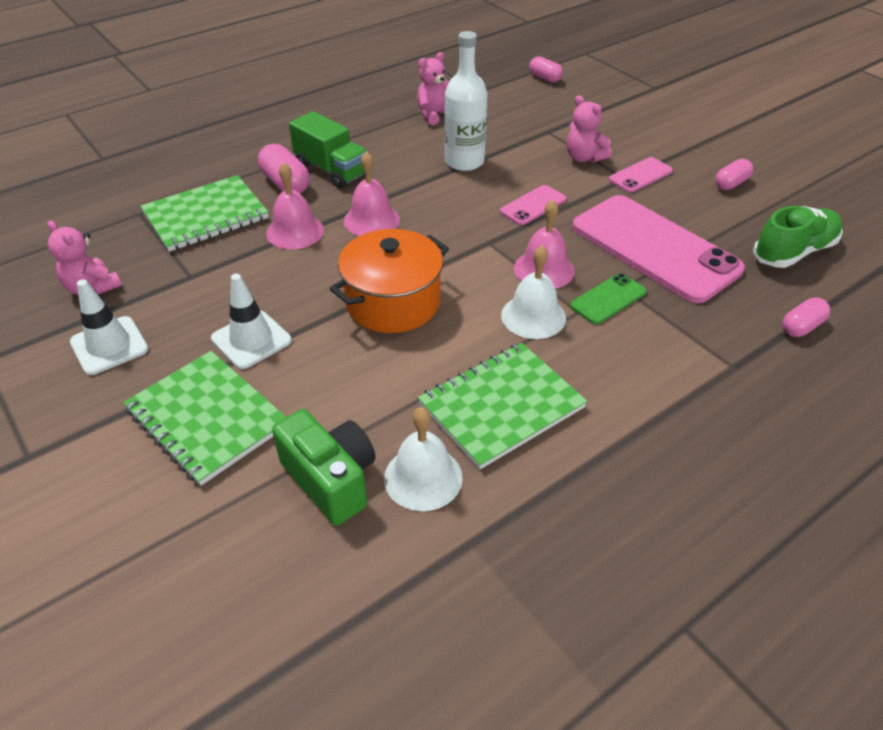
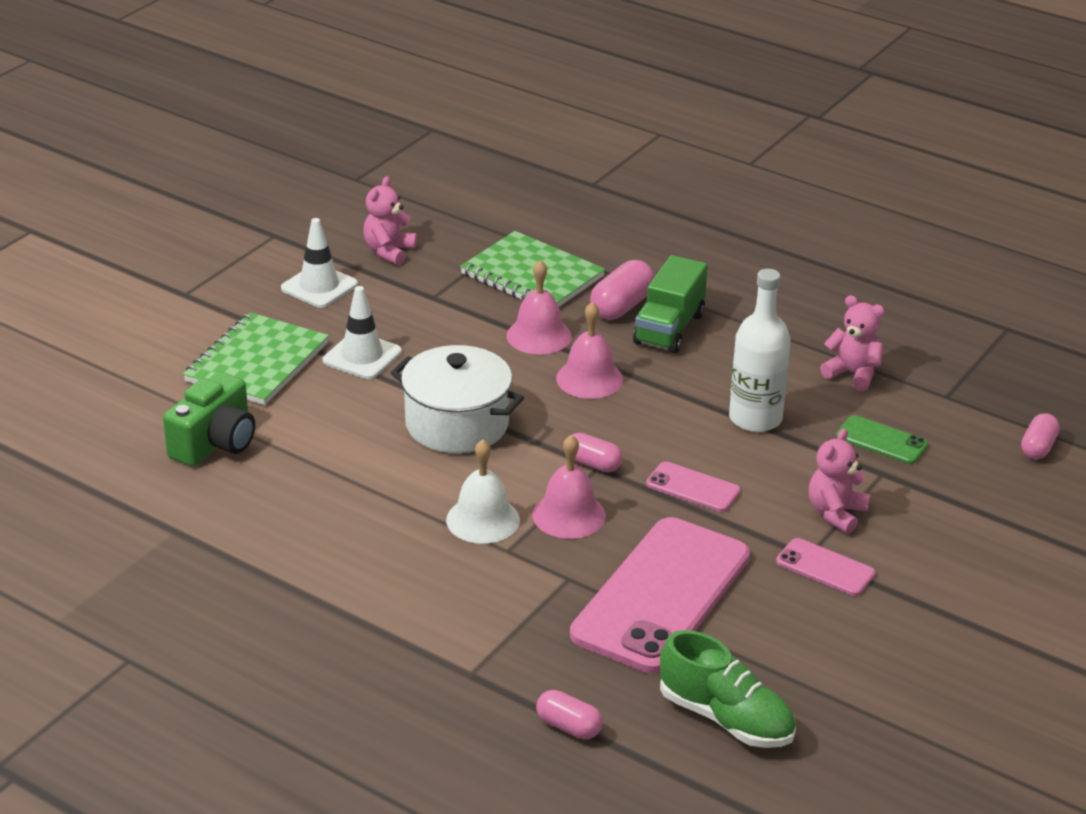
camera: 70 degrees right, 10 degrees down
orange pot [330,229,449,333] -> white pot [391,345,524,453]
white bell [384,407,463,511] -> none
green notebook [418,343,587,469] -> none
green phone [570,273,647,324] -> green phone moved to [836,415,928,464]
pink capsule [715,159,753,190] -> pink capsule moved to [573,433,622,472]

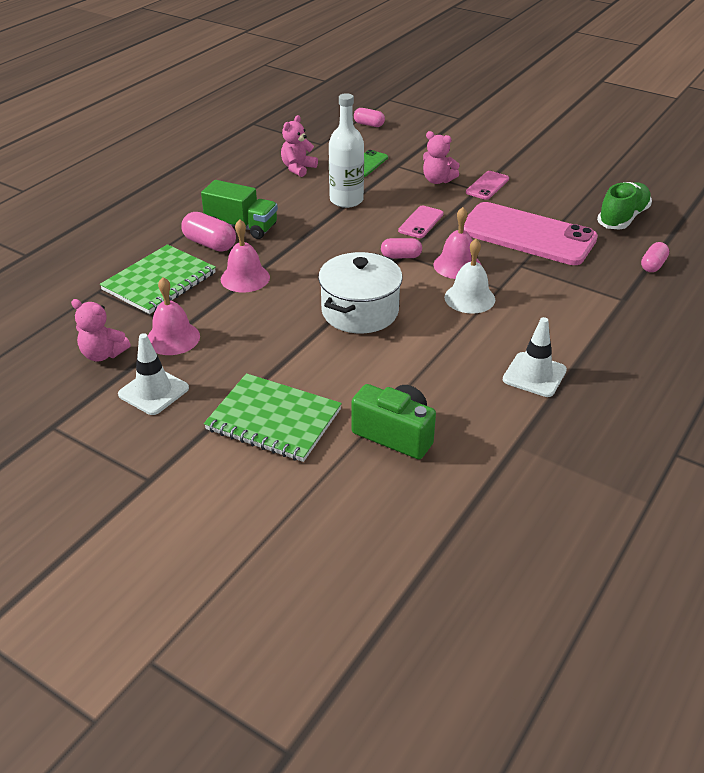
camera: 90 degrees left, 5 degrees up
white traffic cone [323,286,402,379] -> white traffic cone moved to [503,317,567,397]
pink bell [556,302,623,399] -> pink bell moved to [148,277,200,355]
pink capsule [573,433,622,472] -> pink capsule turned 60 degrees clockwise [381,238,422,258]

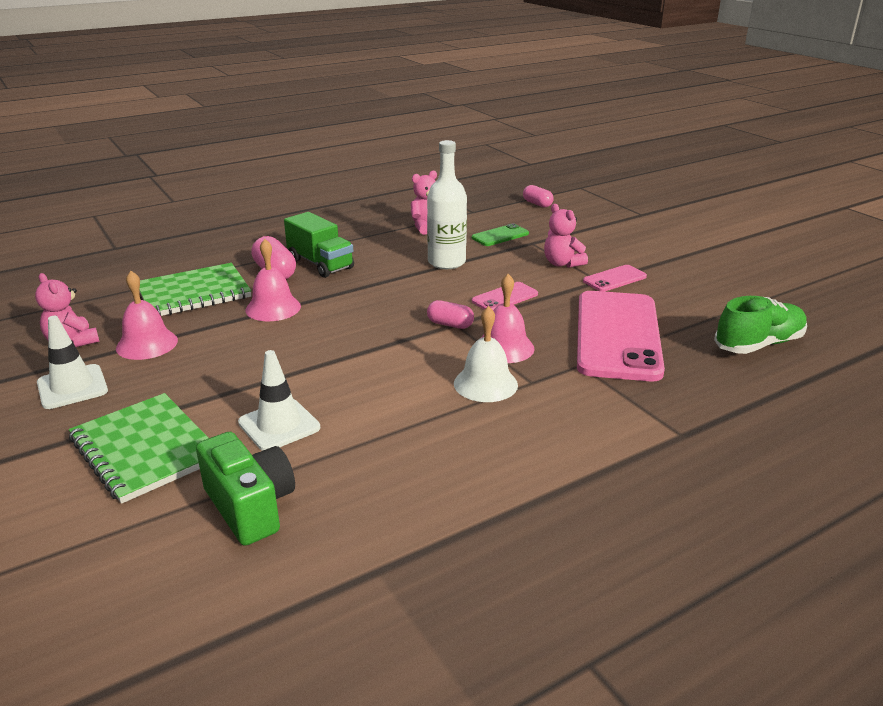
camera: 25 degrees right, 10 degrees down
white pot [318,252,403,333] -> none
pink phone [463,202,598,265] -> pink phone turned 45 degrees clockwise [577,291,665,381]
white traffic cone [503,317,567,397] -> white traffic cone moved to [238,350,320,451]
pink capsule [641,242,669,272] -> none

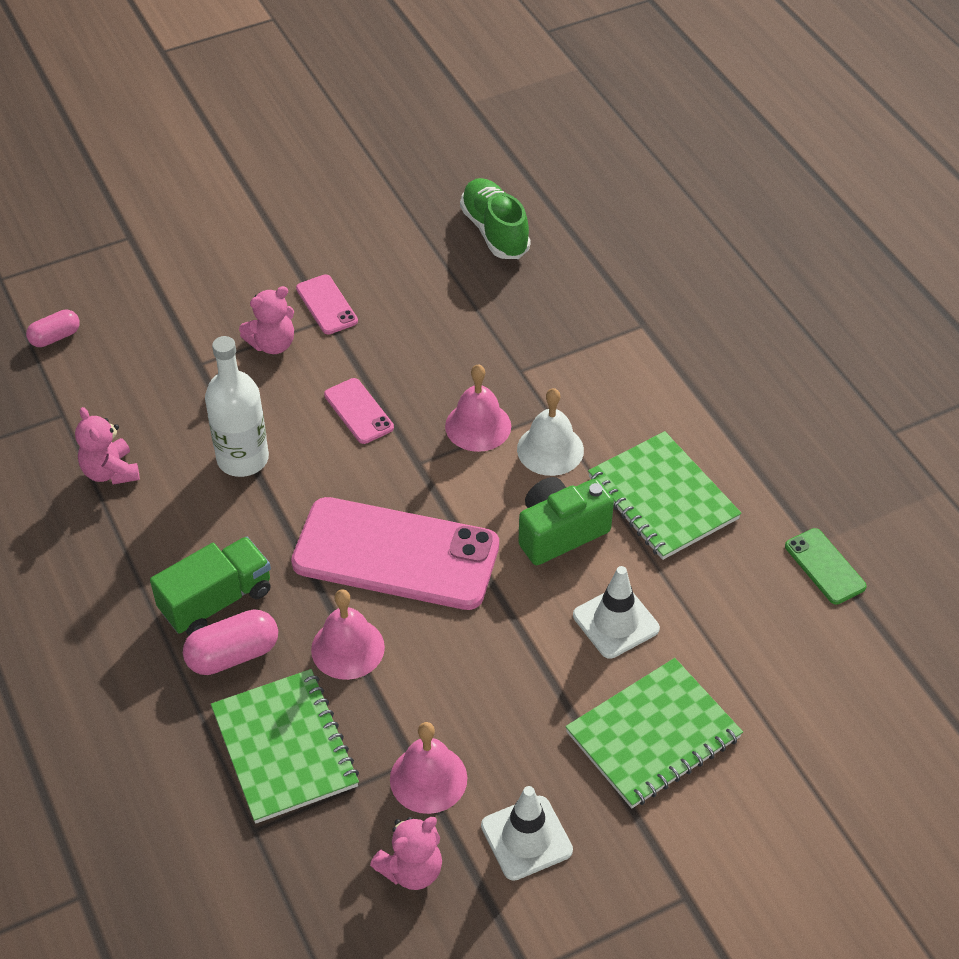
camera: 85 degrees left, 20 degrees up
green camera [196,432,295,546] -> green camera moved to [518,477,614,565]
pink capsule [427,300,474,329] -> none
green phone [472,223,529,246] -> green phone moved to [785,528,867,605]
pink phone [577,291,665,381] -> pink phone moved to [291,497,499,610]
none -> green notebook [588,431,742,560]

